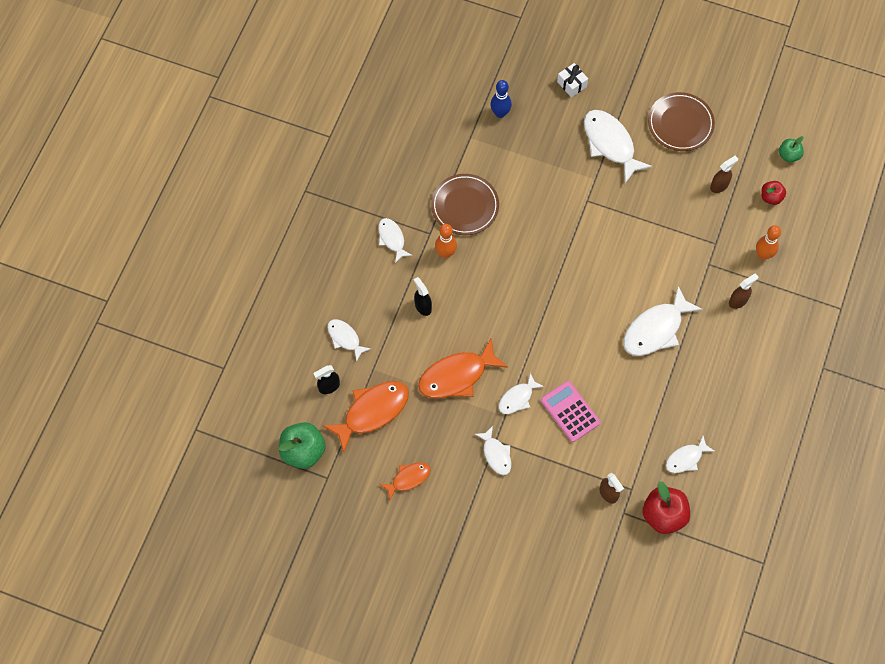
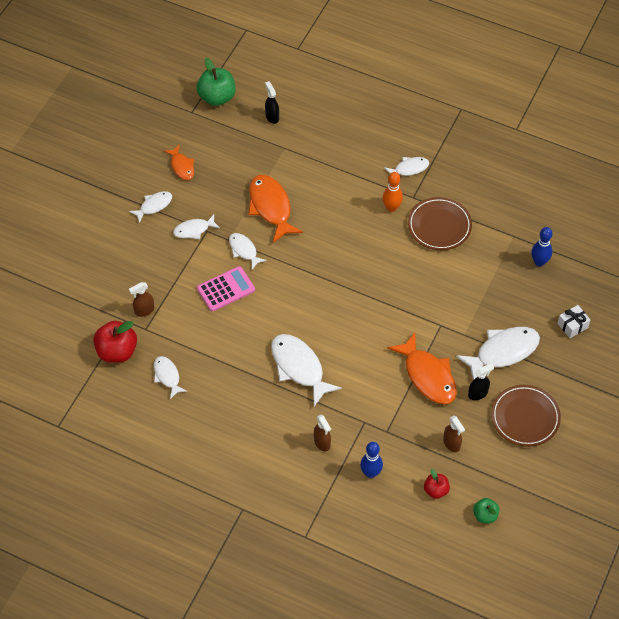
camera: 95 degrees right, 10 degrees down
orange fish [322,381,409,452] -> orange fish moved to [387,332,457,404]
white fish [327,319,371,362] -> white fish moved to [129,191,172,223]
black spray bottle [414,277,432,316] -> black spray bottle moved to [468,363,494,400]
orange bowling pin [756,225,781,260] -> blue bowling pin [360,442,383,478]

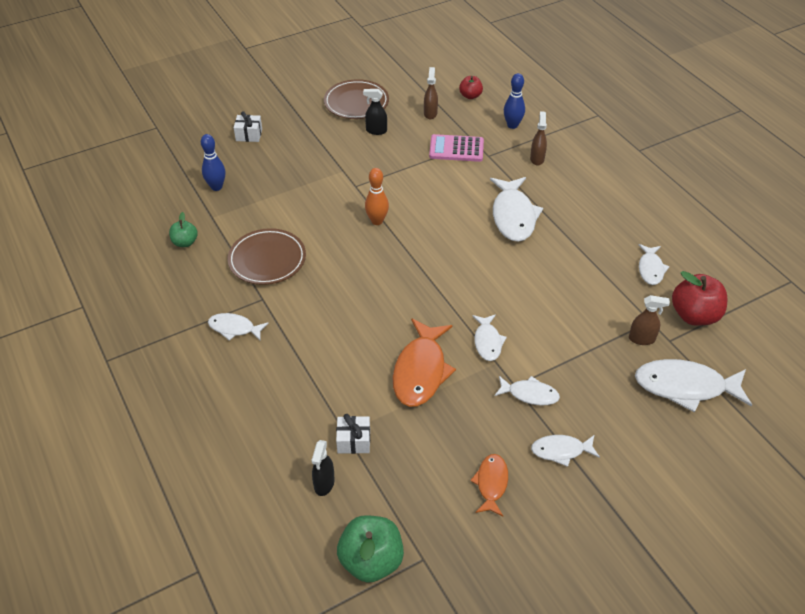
camera: 145 degrees left, 10 degrees down
pink calculator [197,266,255,312] -> pink calculator moved to [429,134,484,162]
orange bowling pin [383,172,403,212] -> orange bowling pin moved to [365,168,389,225]
orange fish [387,332,457,404] -> none
white fish [456,327,540,380] -> white fish moved to [635,359,752,412]
green apple [473,498,499,523] -> green apple moved to [169,212,198,247]
none -> white gift [336,414,370,454]

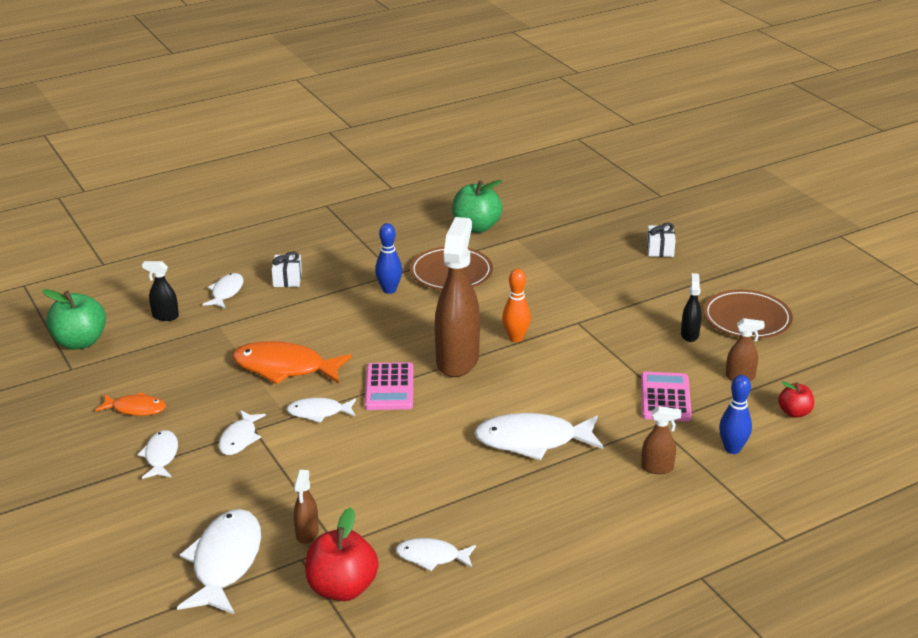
camera: 90 degrees right, 15 degrees down
green apple [169,212,198,247] -> green apple [452,180,503,233], size x1.77
blue bowling pin [201,134,225,191] -> blue bowling pin moved to [375,223,402,294]
white fish [208,313,269,341] -> white fish moved to [203,273,244,308]
white gift [336,414,370,454] -> white gift moved to [272,252,302,287]
none -> pink calculator [365,362,413,410]
none -> brown spray bottle [435,217,480,377]

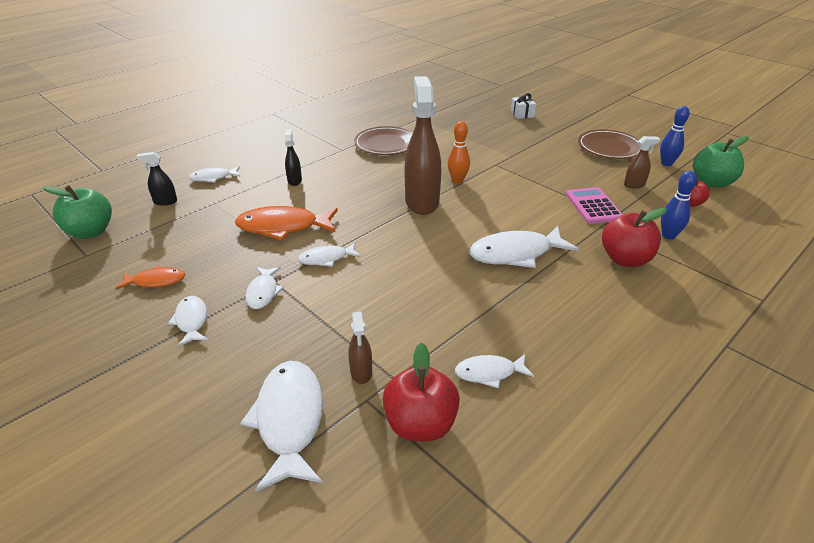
camera: 15 degrees left, 5 degrees up
white fish [203,273,244,308] -> white fish turned 105 degrees counterclockwise [189,166,241,183]
white gift [272,252,302,287] -> none
pink calculator [365,362,413,410] -> none
blue bowling pin [375,223,402,294] -> blue bowling pin moved to [660,106,689,166]
green apple [452,180,503,233] -> green apple moved to [693,136,749,187]
brown spray bottle [641,406,681,474] -> red apple [602,208,667,267]
black spray bottle [681,273,702,342] -> black spray bottle moved to [285,130,302,186]

